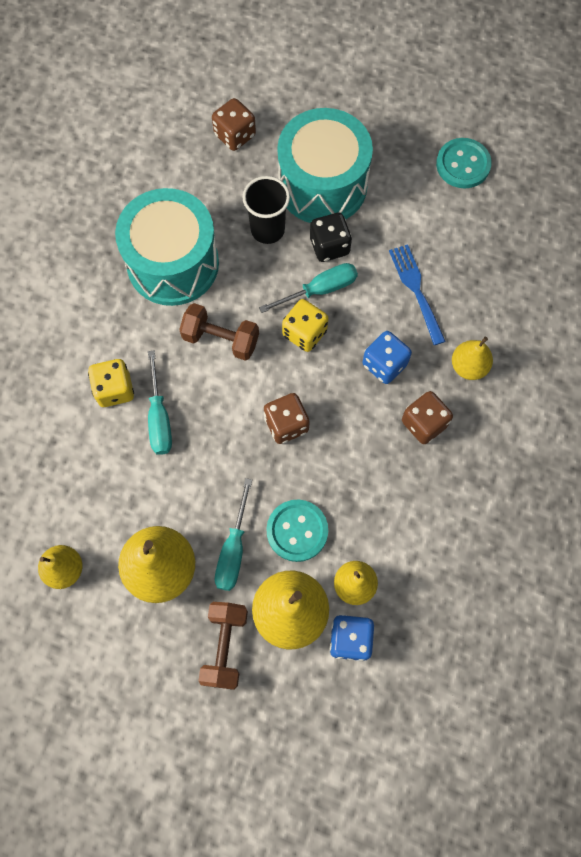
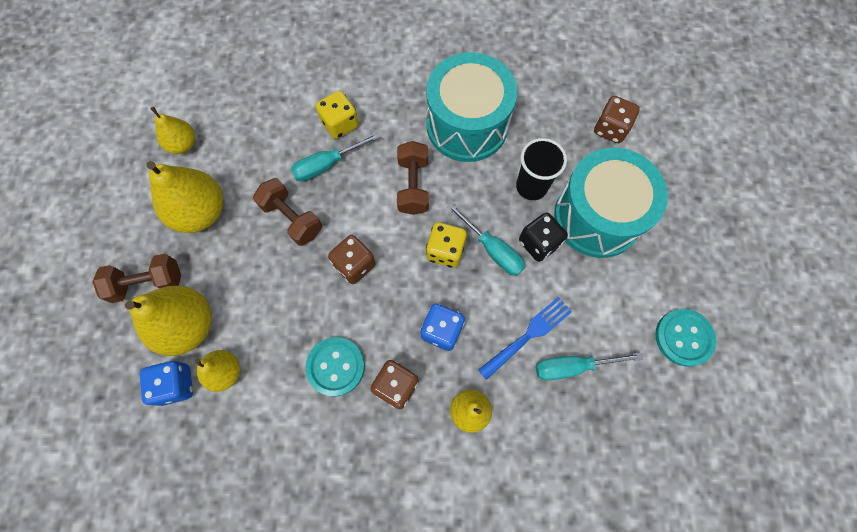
camera: 70 degrees right, 0 degrees up
turquoise screwdriver [215,478,252,591] -> turquoise screwdriver moved to [536,353,643,380]
turquoise button [266,499,328,562] -> turquoise button moved to [306,337,365,396]
none -> brown dumbbell [253,178,322,246]

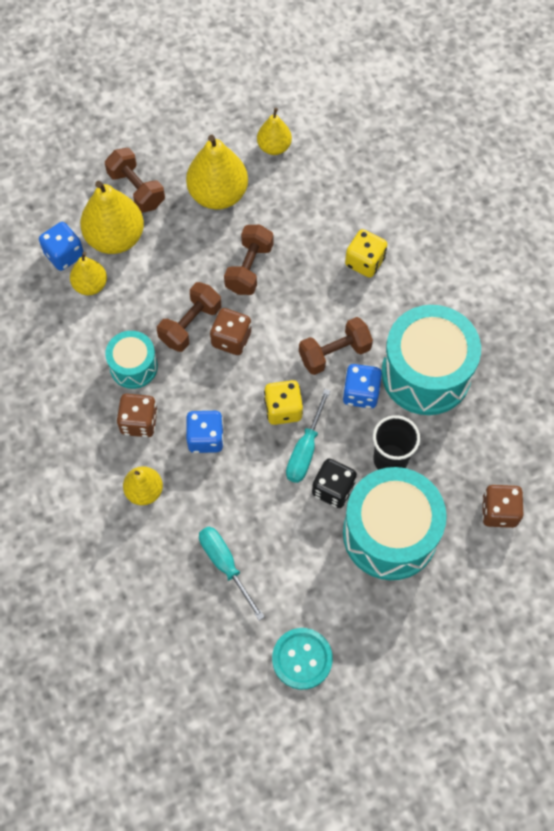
camera: 65 degrees right, 5 degrees down
turquoise screwdriver [291,133,380,181] -> none
turquoise button [306,337,365,396] -> turquoise drum [105,331,158,389]
blue fork [478,297,572,380] -> none
none -> brown dumbbell [157,282,221,352]
none -> blue dice [342,364,382,409]

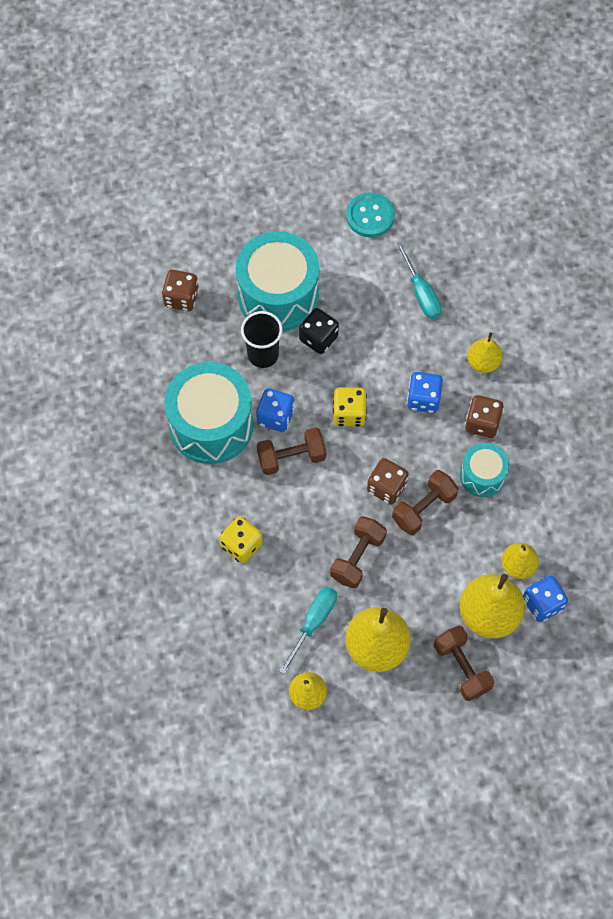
camera: 170 degrees left, 0 degrees up
turquoise screwdriver [286,389,330,483] -> turquoise screwdriver moved to [279,587,337,675]

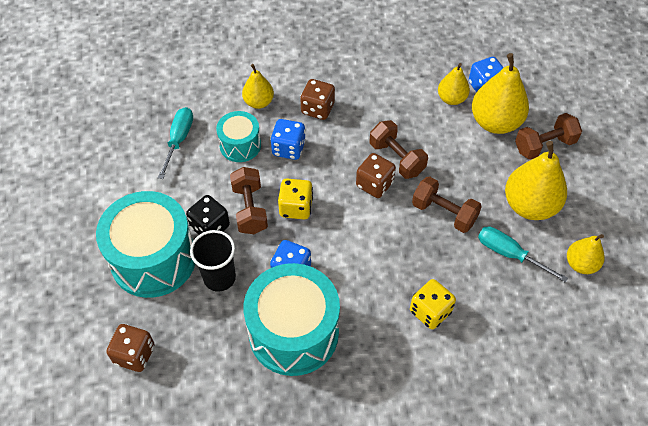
camera: 85 degrees left, 10 degrees down
brown dumbbell [257,427,326,475] -> brown dumbbell moved to [230,167,268,234]
turquoise button [346,192,395,237] -> none
turquoise screwdriver [396,242,442,319] -> turquoise screwdriver turned 60 degrees counterclockwise [158,107,193,179]
turquoise drum [460,443,509,497] -> turquoise drum moved to [216,111,261,162]

